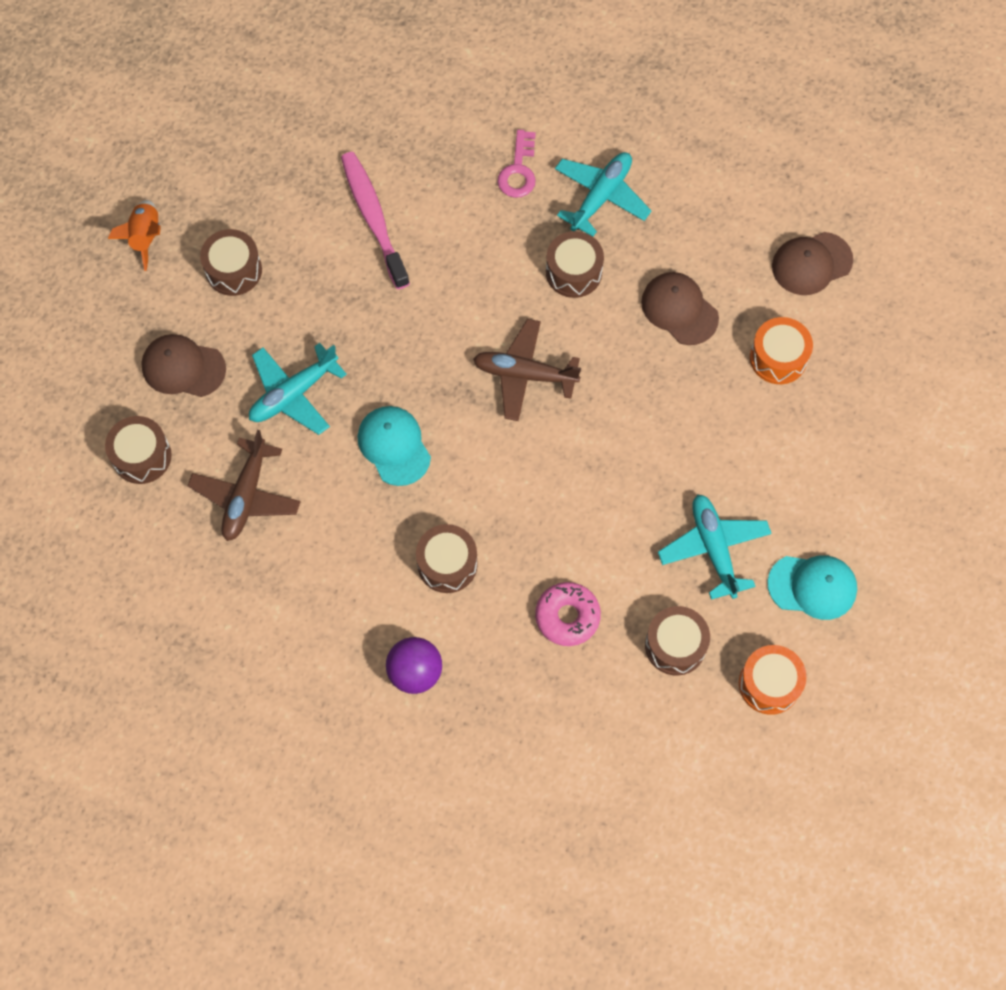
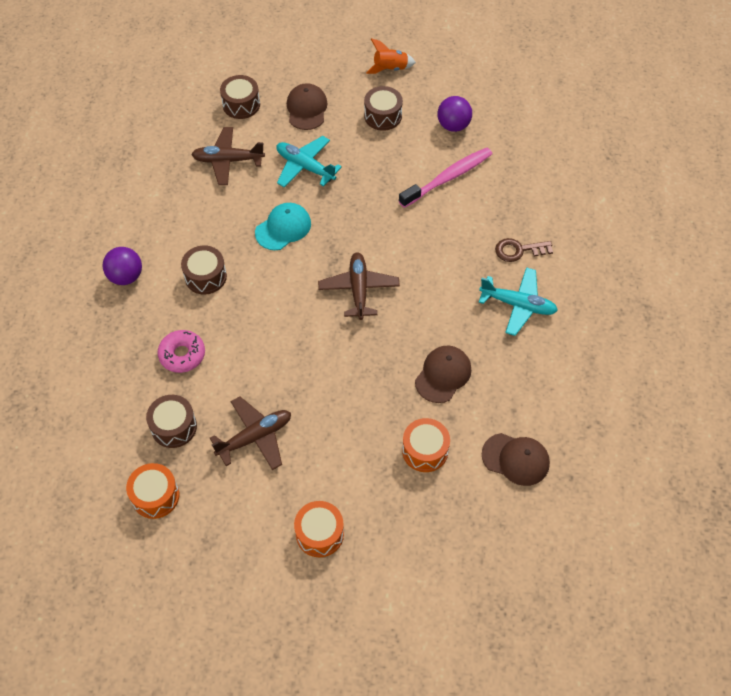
camera: 75 degrees right, 10 degrees down
pink key [498,129,536,198] -> brown key [495,238,553,262]
brown drum [546,231,604,298] -> none
turquoise plane [658,494,772,600] -> brown plane [210,396,291,470]
turquoise cap [767,555,857,620] -> none
brown cap [772,232,853,295] -> brown cap turned 150 degrees clockwise [482,433,550,486]
none -> orange drum [294,501,344,557]
none -> purple ball [437,96,472,132]

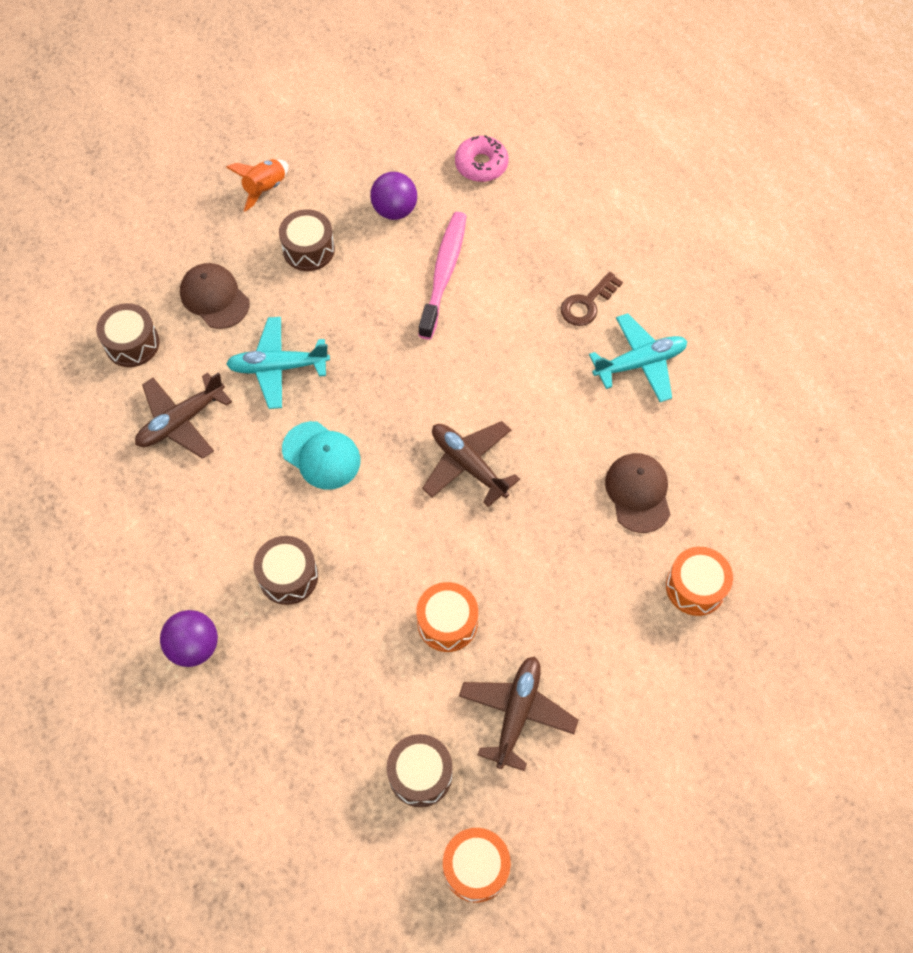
camera: 40 degrees left, 5 degrees up
pink donut [157,330,205,373] -> pink donut moved to [455,135,509,182]
turquoise cap [255,203,311,250] -> turquoise cap turned 120 degrees clockwise [282,421,361,490]
orange drum [294,501,344,557] -> orange drum moved to [416,582,478,652]
brown cap [482,433,550,486] -> none

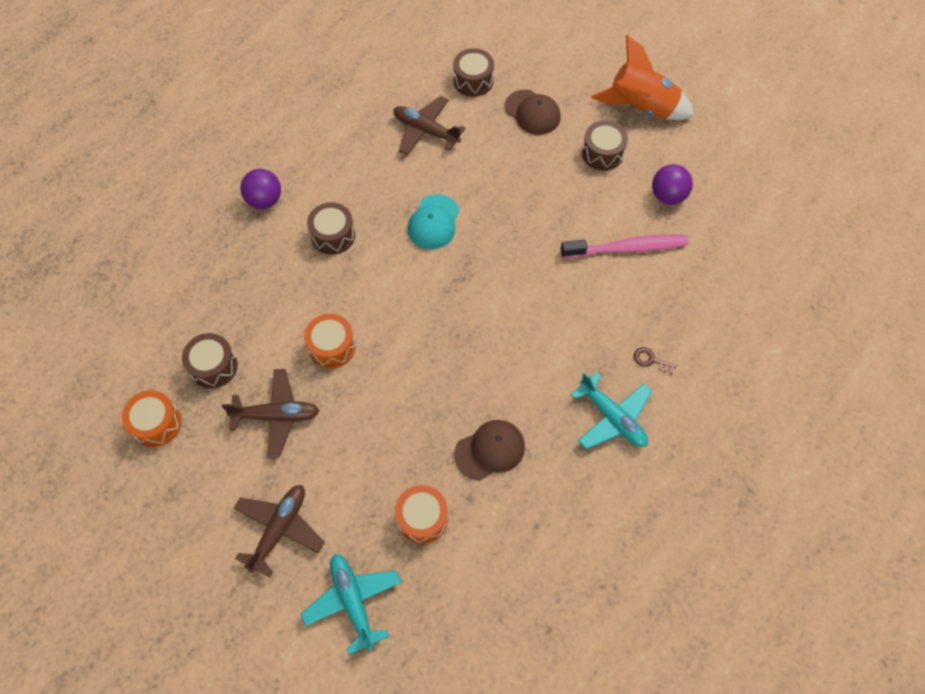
camera: 70 degrees right, 0 degrees up
brown cap [180,263,250,329] -> brown cap turned 105 degrees clockwise [504,89,561,135]
orange rocket [226,159,288,212] -> orange rocket [591,35,694,120], size x1.78
turquoise plane [226,317,330,409] -> turquoise plane moved to [301,554,401,655]
brown plane [422,421,520,507] -> brown plane moved to [234,485,325,578]
pink donut [455,135,509,182] -> none
brown key [561,272,623,326] -> brown key [634,347,677,374], size x0.65

